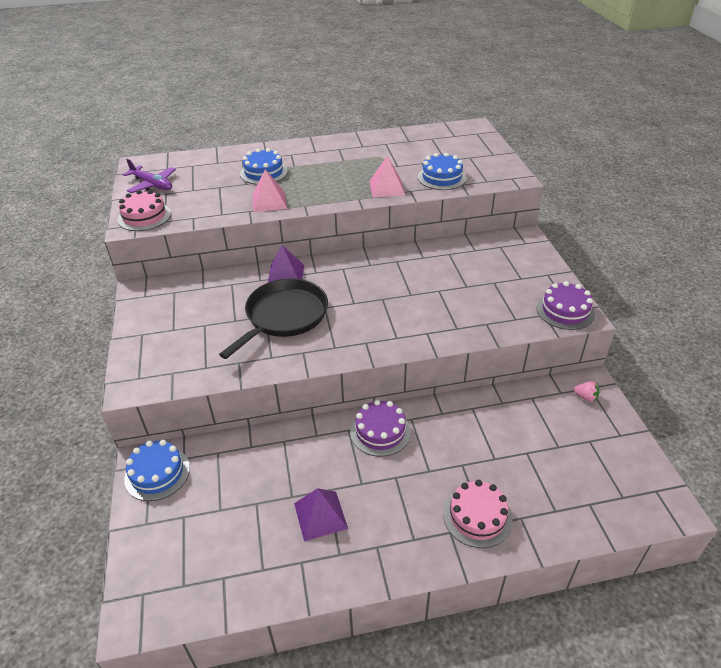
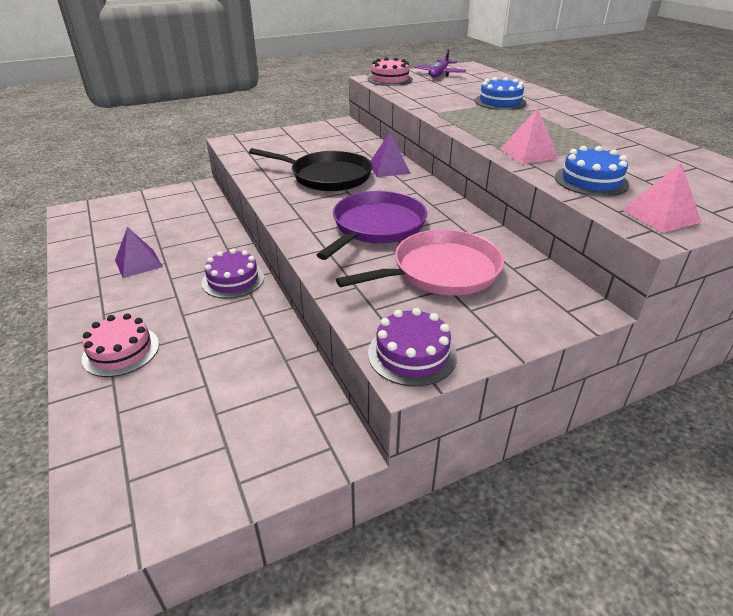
camera: 75 degrees right, 5 degrees down
blue cake [124,440,190,501] -> none
pink pyramid [252,169,287,212] -> pink pyramid moved to [623,163,702,233]
pink strawberry [574,381,599,402] -> none
none -> purple pan [317,191,427,260]
none -> pink pan [336,229,504,296]

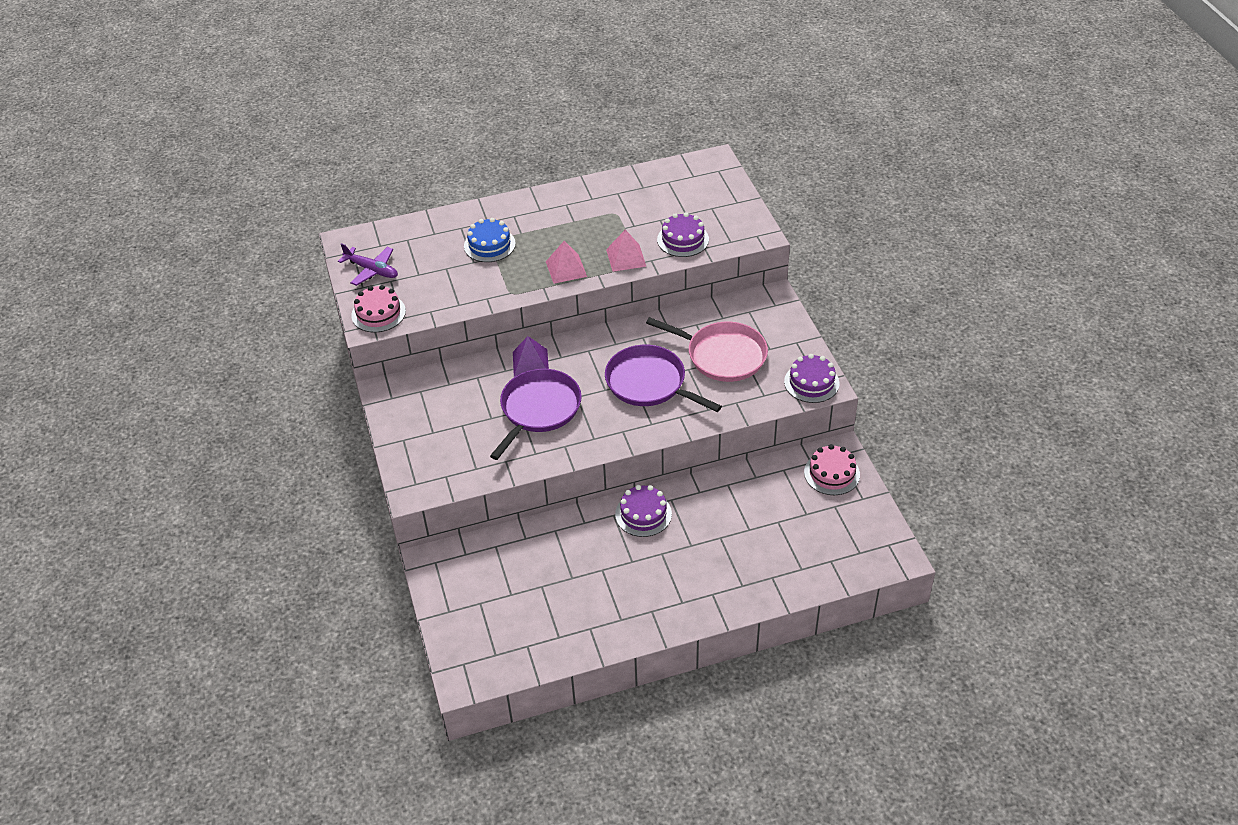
camera: 80 degrees left, 10 degrees up
pink cake [82,313,159,377] -> pink cake moved to [804,444,860,495]
purple pyramid [115,227,163,278] -> none
black pan [249,148,373,191] -> purple pan [490,369,582,460]
pink pan [336,229,504,296] -> pink pan turned 135 degrees clockwise [646,317,768,382]
blue cake [555,146,630,197] -> purple cake [657,212,709,257]
pink pyramid [623,163,702,233] -> pink pyramid moved to [546,241,587,284]

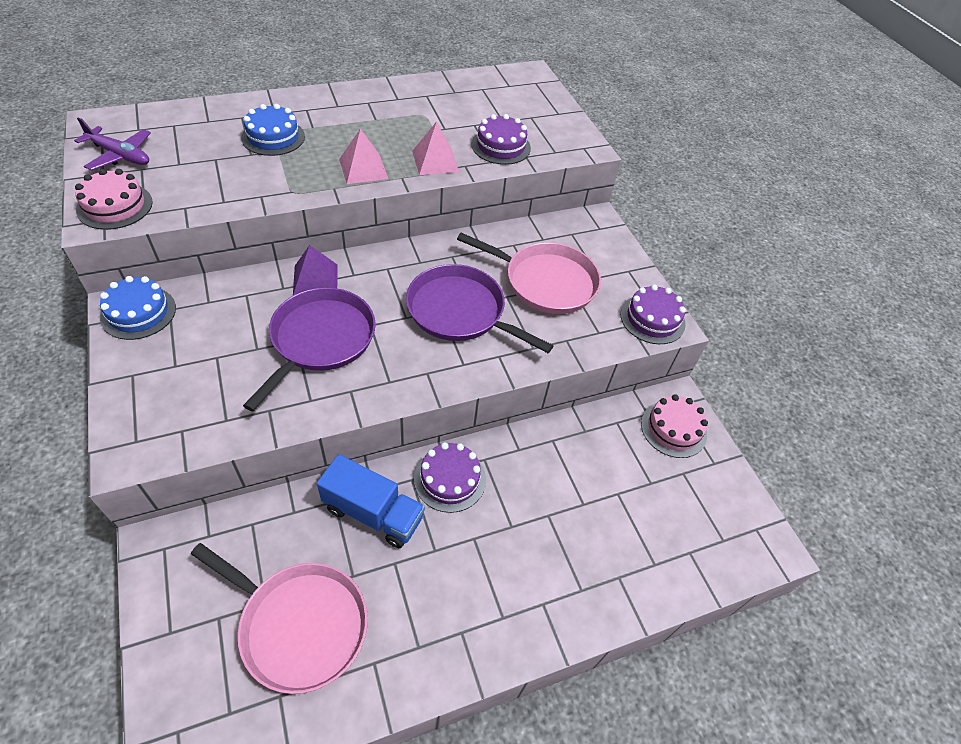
camera: 10 degrees left, 5 degrees up
none -> blue cake [100,276,176,340]
none -> pink pan [191,543,368,694]
none -> blue truck [317,454,425,548]

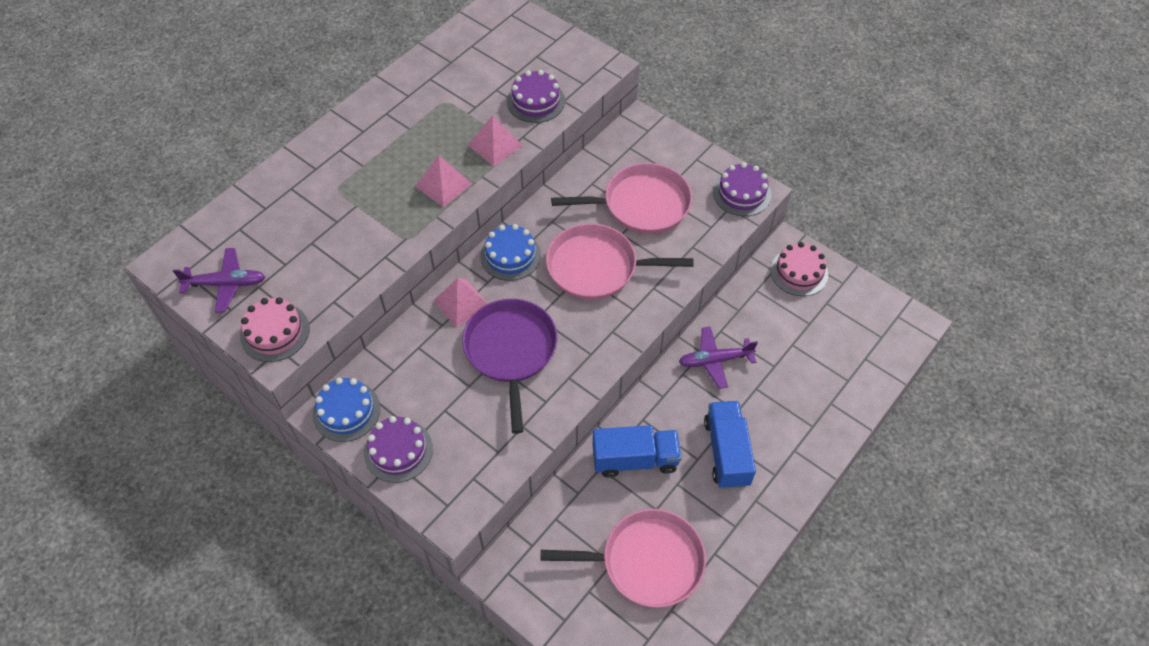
camera: 25 degrees left, 5 degrees up
blue cake [241,104,305,156] -> blue cake moved to [480,224,541,281]
purple pyramid [293,245,338,296] -> pink pyramid [433,278,488,328]
purple pan [406,264,554,353] -> pink pan [546,223,694,299]
purple cake [414,442,486,513] -> purple cake moved to [364,416,433,483]
none -> purple plane [679,327,758,389]
none -> blue truck [704,401,756,489]

